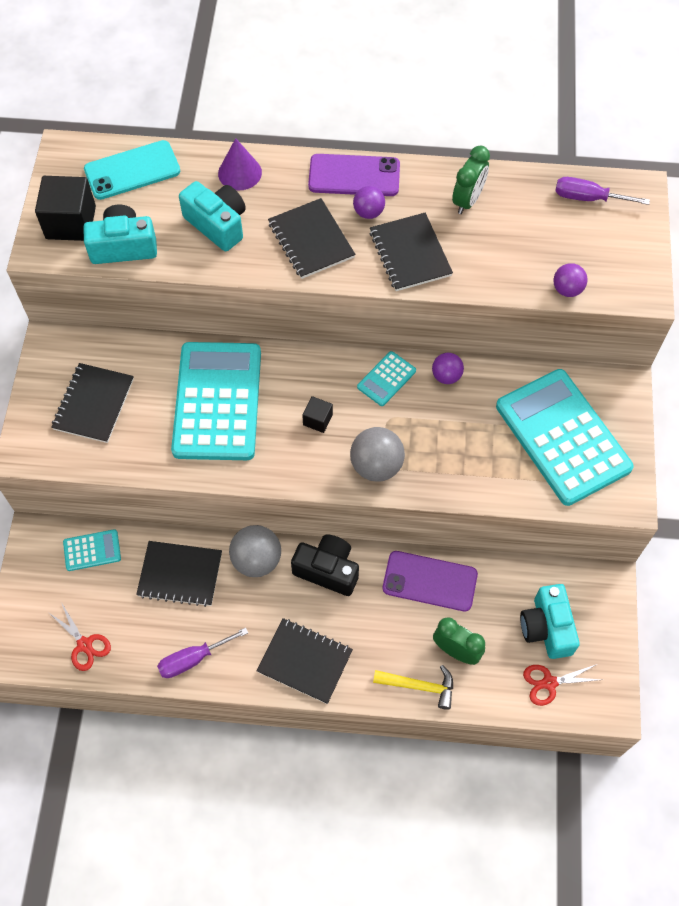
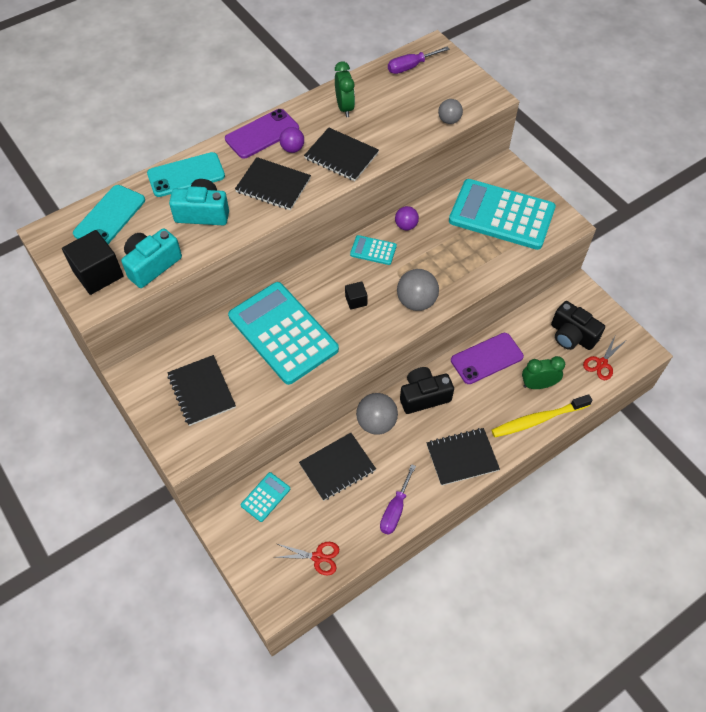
camera: 40 degrees left, 5 degrees down
purple cone [218,138,262,190] -> turquoise phone [147,152,225,197]
turquoise calculator [357,351,416,406] -> turquoise calculator turned 105 degrees clockwise [350,235,397,265]
yellow hammer [373,665,453,710] -> yellow toothbrush [491,394,592,437]
turquoise camera [520,584,580,659] -> black camera [551,301,605,350]
purple ball [553,263,588,297] -> grey ball [438,99,463,124]

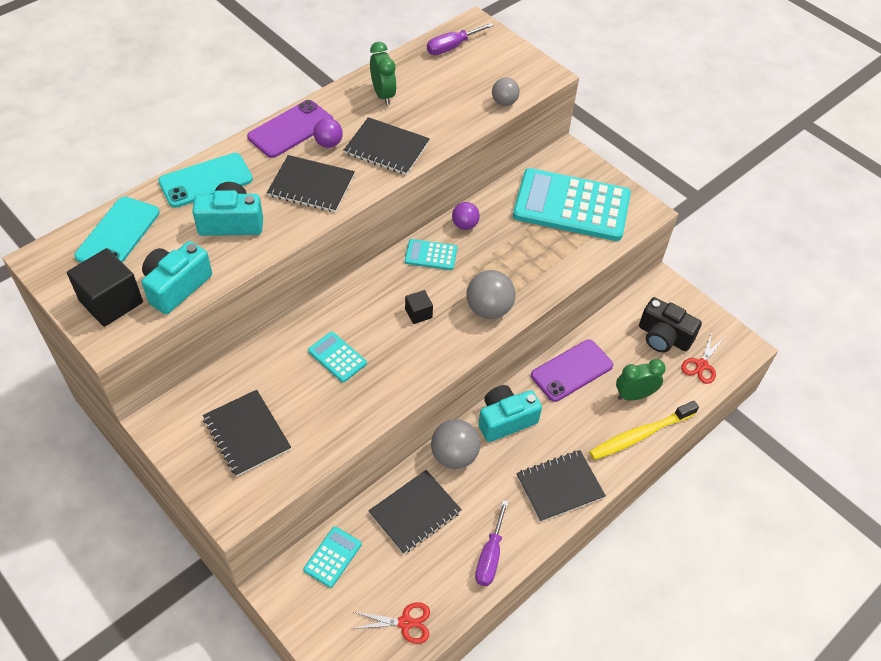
camera: 10 degrees left, 5 degrees down
turquoise calculator [228,282,339,385] -> turquoise calculator [308,332,367,382], size x0.43
black camera [400,367,454,414] -> turquoise camera [478,385,542,442]

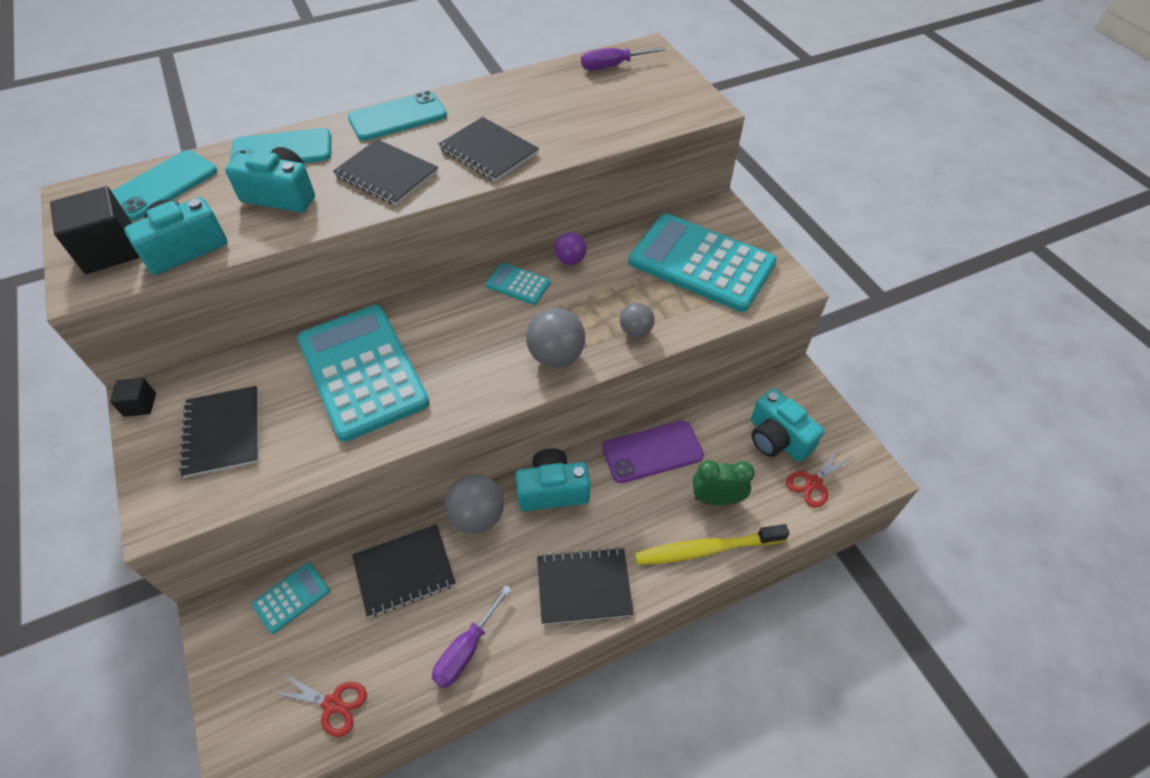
camera: 20 degrees right, 0 degrees up
purple phone [247,100,333,158] -> turquoise phone [348,91,447,141]
turquoise calculator [308,332,367,382] -> turquoise calculator [297,305,430,442], size x2.32
purple ball [313,118,343,148] -> none
green clock [370,42,397,105] -> none
black cube [405,290,433,324] -> black cube moved to [110,378,156,417]
grey ball [492,78,520,106] -> grey ball moved to [620,303,655,337]
black camera [639,297,702,352] -> turquoise camera [751,389,824,462]

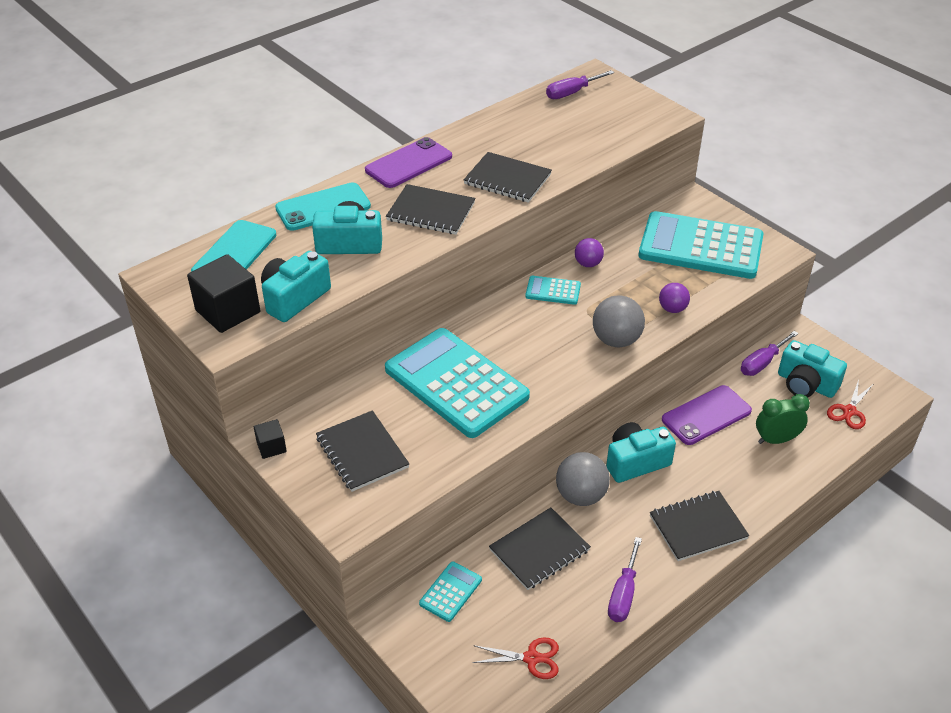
camera: 15 degrees left, 10 degrees down
turquoise phone [348,91,447,141] -> purple phone [365,137,452,188]
grey ball [620,303,655,337] -> purple ball [659,283,690,313]
yellow toothbrush [635,524,789,565] -> none
none -> purple screwdriver [741,331,799,376]

